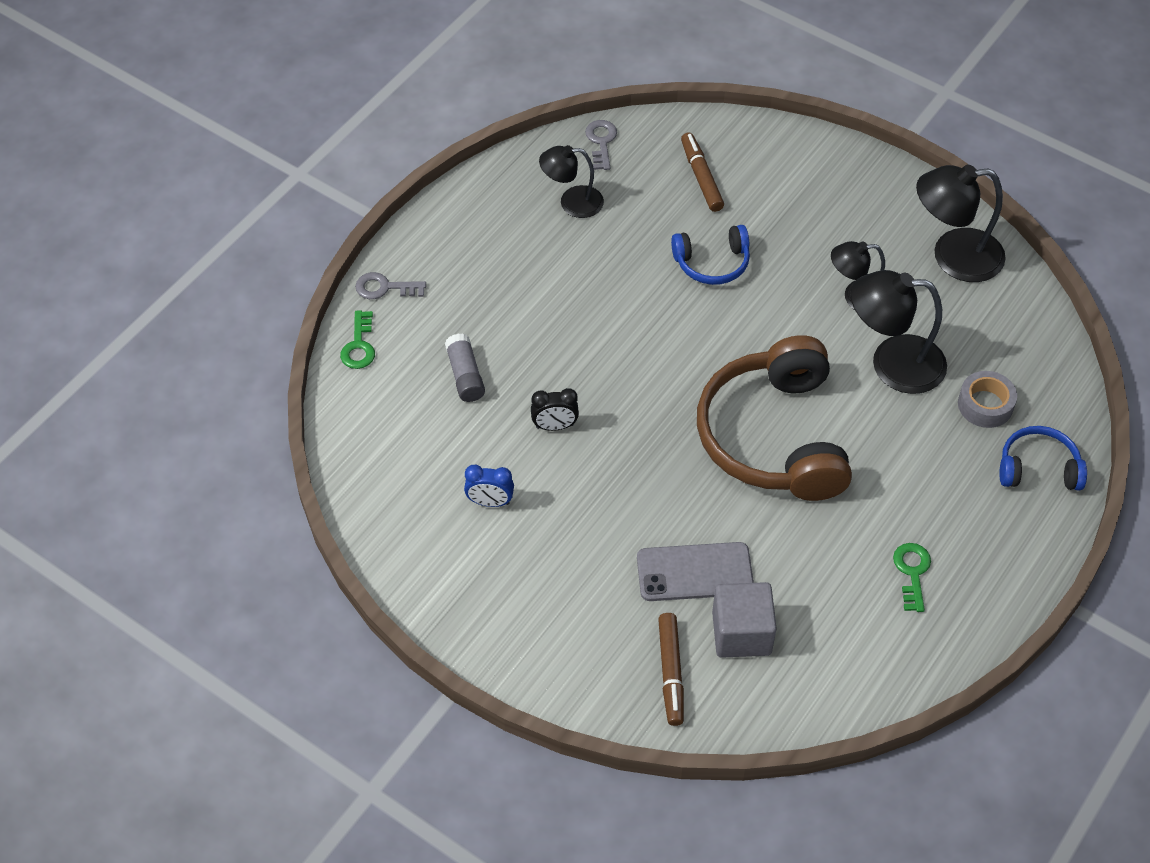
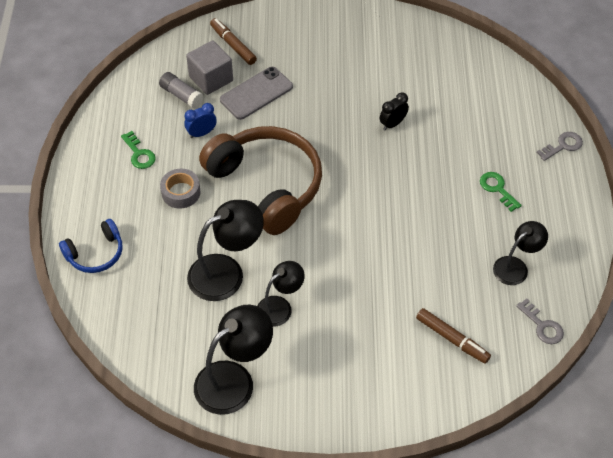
camera: 145 degrees right, 0 degrees up
green key [340,310,375,369] -> green key moved to [480,172,522,212]
grey glue stick [445,333,485,402] -> grey glue stick moved to [159,72,203,109]
blue clock [464,465,514,507] -> blue clock moved to [184,103,217,138]
blue headphones [671,225,750,285] -> none
grey tape [958,371,1017,428] -> grey tape moved to [160,169,201,209]

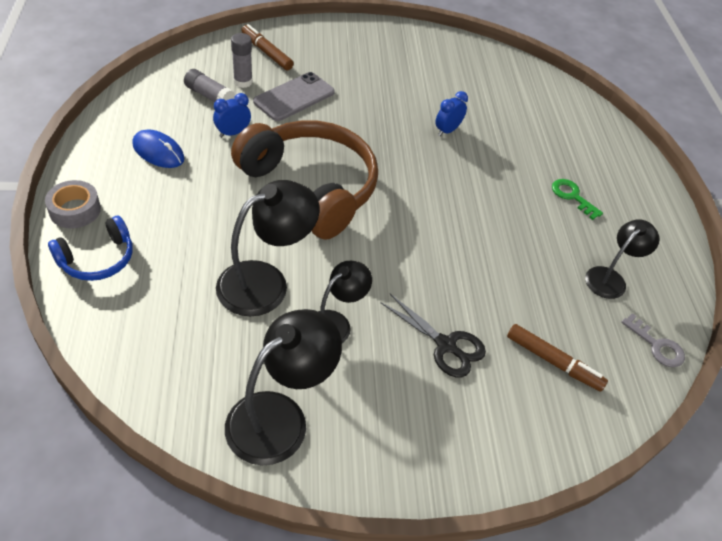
camera: 10 degrees left, 5 degrees down
green key [121,131,156,169] -> blue mouse [132,130,185,168]
grey tape [160,169,201,209] -> grey tape moved to [45,180,101,228]
grey cube [186,40,233,95] -> grey glue stick [231,33,253,88]
black clock [380,92,409,130] -> blue clock [435,91,468,136]
grey key [536,132,583,161] -> none
none -> black scissors [381,294,486,378]

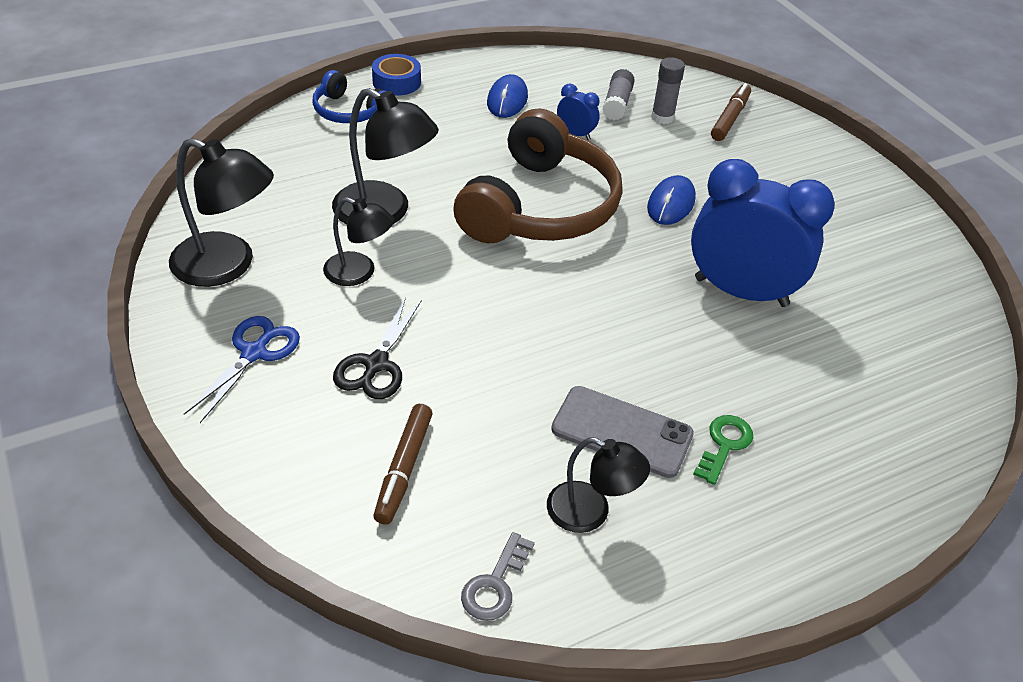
camera: 70 degrees right, 5 degrees down
grey tape [45,180,101,228] -> blue tape [372,54,421,96]
grey phone [253,72,335,121] -> grey phone moved to [551,386,694,478]
blue clock [435,91,468,136] -> blue clock [691,159,835,307], size x2.39
none -> blue scissors [184,316,300,423]
none -> blue mouse [647,175,696,225]

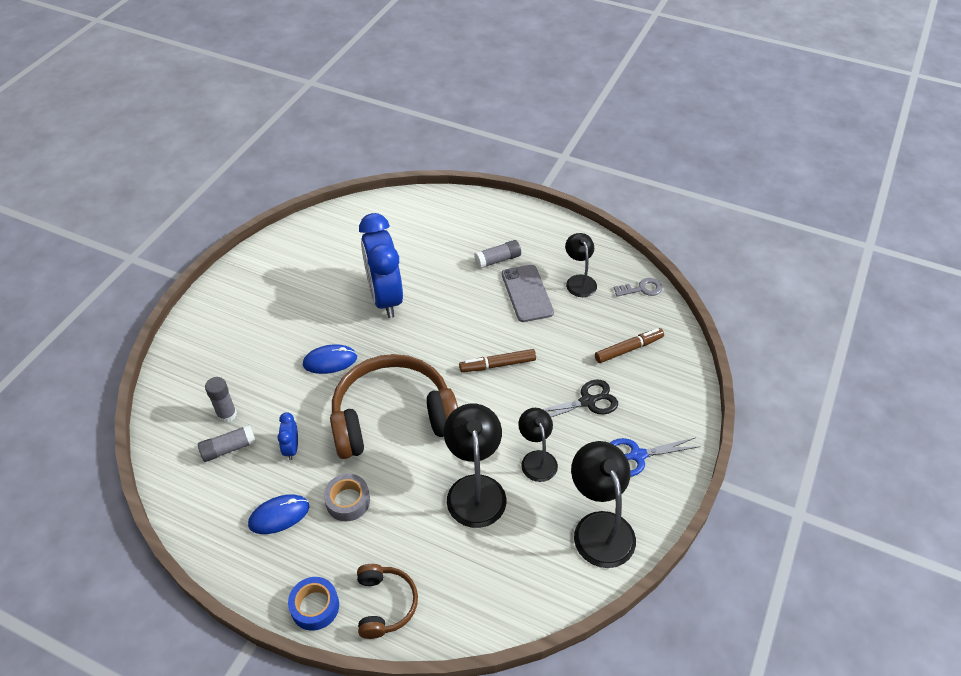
camera: 125 degrees left, 5 degrees up
blue headphones [312,70,387,123] -> brown headphones [357,564,418,639]
green key [693,415,753,485] -> grey glue stick [474,240,521,269]
brown marker [711,83,751,141] -> brown marker moved to [459,349,536,372]
none -> grey tape [324,474,370,521]

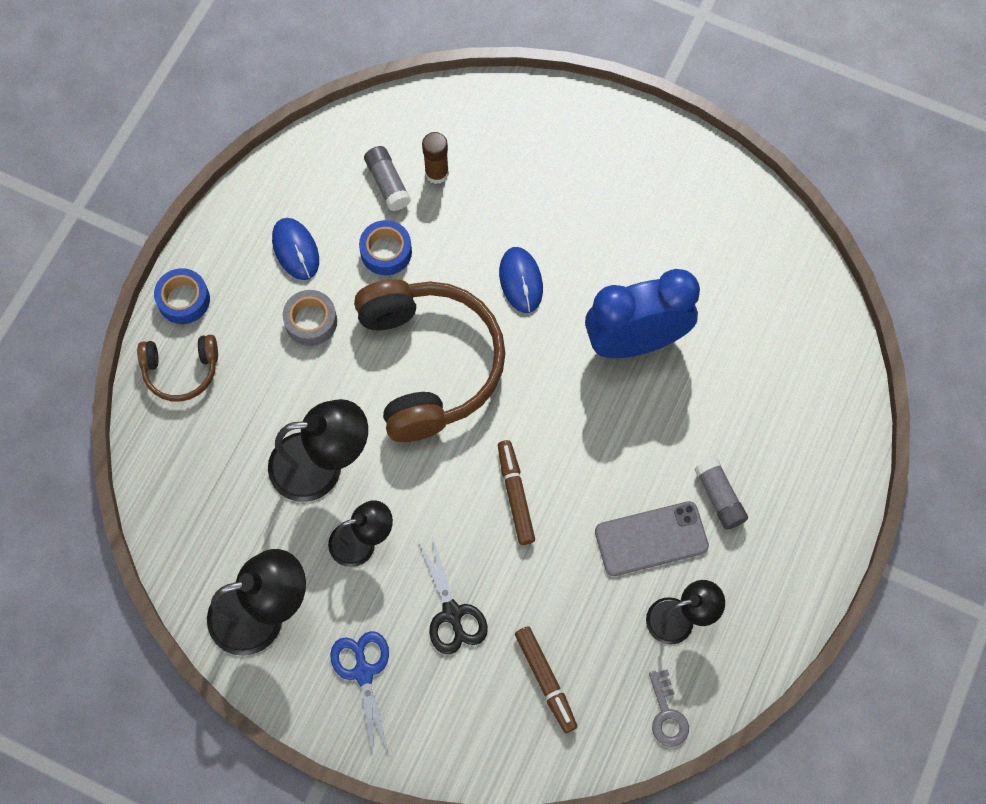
camera: 90 degrees right, 20 degrees up
grey glue stick [205,377,237,423] -> brown glue stick [422,132,449,184]
blue clock [277,412,298,460] -> blue tape [359,220,412,275]

